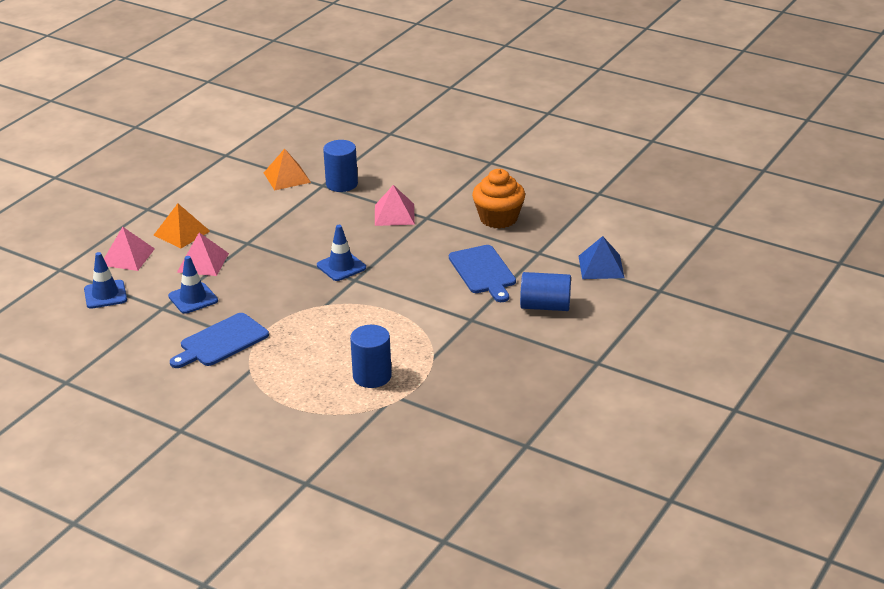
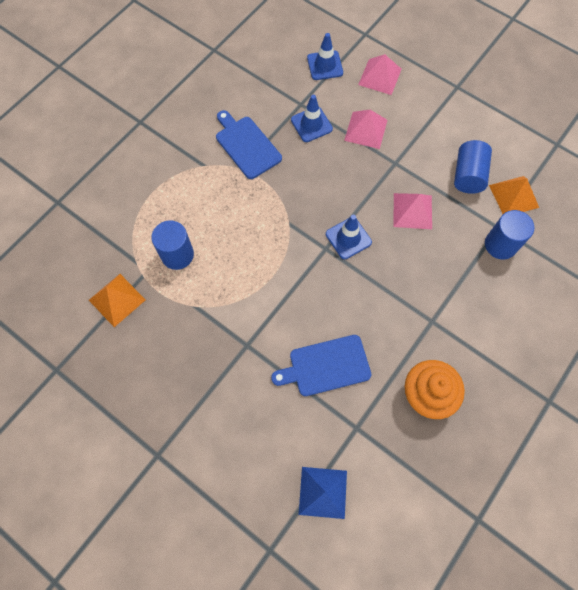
camera: 95 degrees right, 35 degrees up
orange pyramid [154,204,210,249] -> orange pyramid moved to [89,274,145,327]
pink pyramid [375,185,415,226] -> pink pyramid moved to [394,193,432,229]
blue cylinder [520,272,571,311] -> blue cylinder moved to [454,140,492,194]

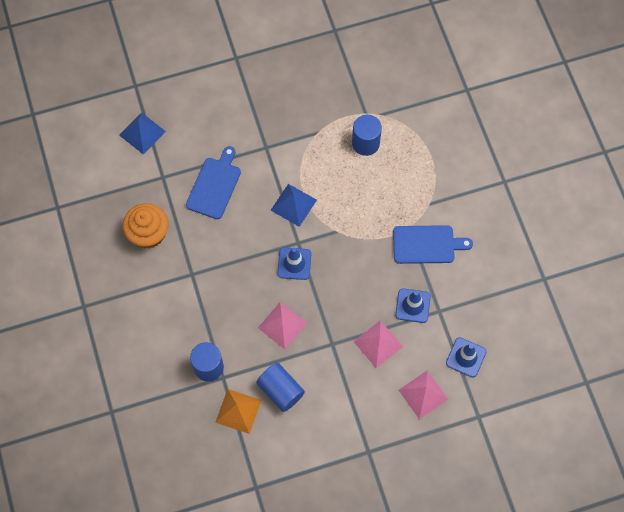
camera: 125 degrees right, 0 degrees up
orange pyramid [89,274,145,327] -> none
none -> blue pyramid [271,184,317,227]

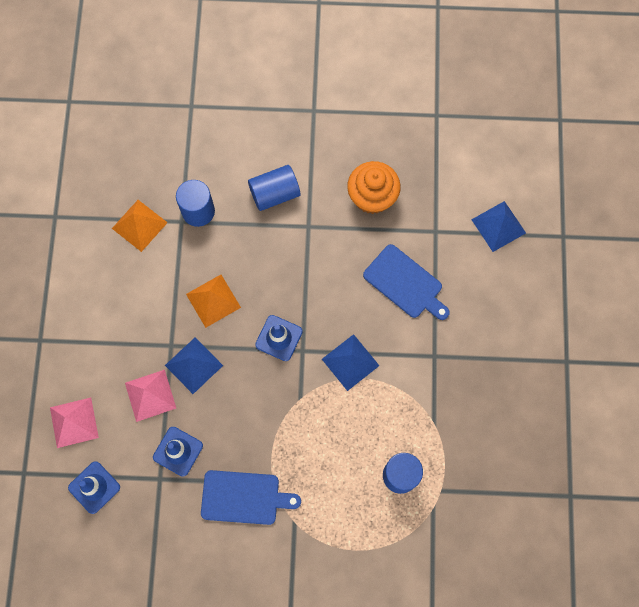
camera: 110 degrees right, 5 degrees up
blue cylinder [256,363,305,412] -> blue cylinder moved to [248,165,300,211]
pink pyramid [258,302,307,349] -> orange pyramid [186,275,241,328]
blue cutting board [393,225,473,264] -> blue cutting board turned 105 degrees counterclockwise [201,470,301,525]
none -> blue pyramid [165,337,223,394]

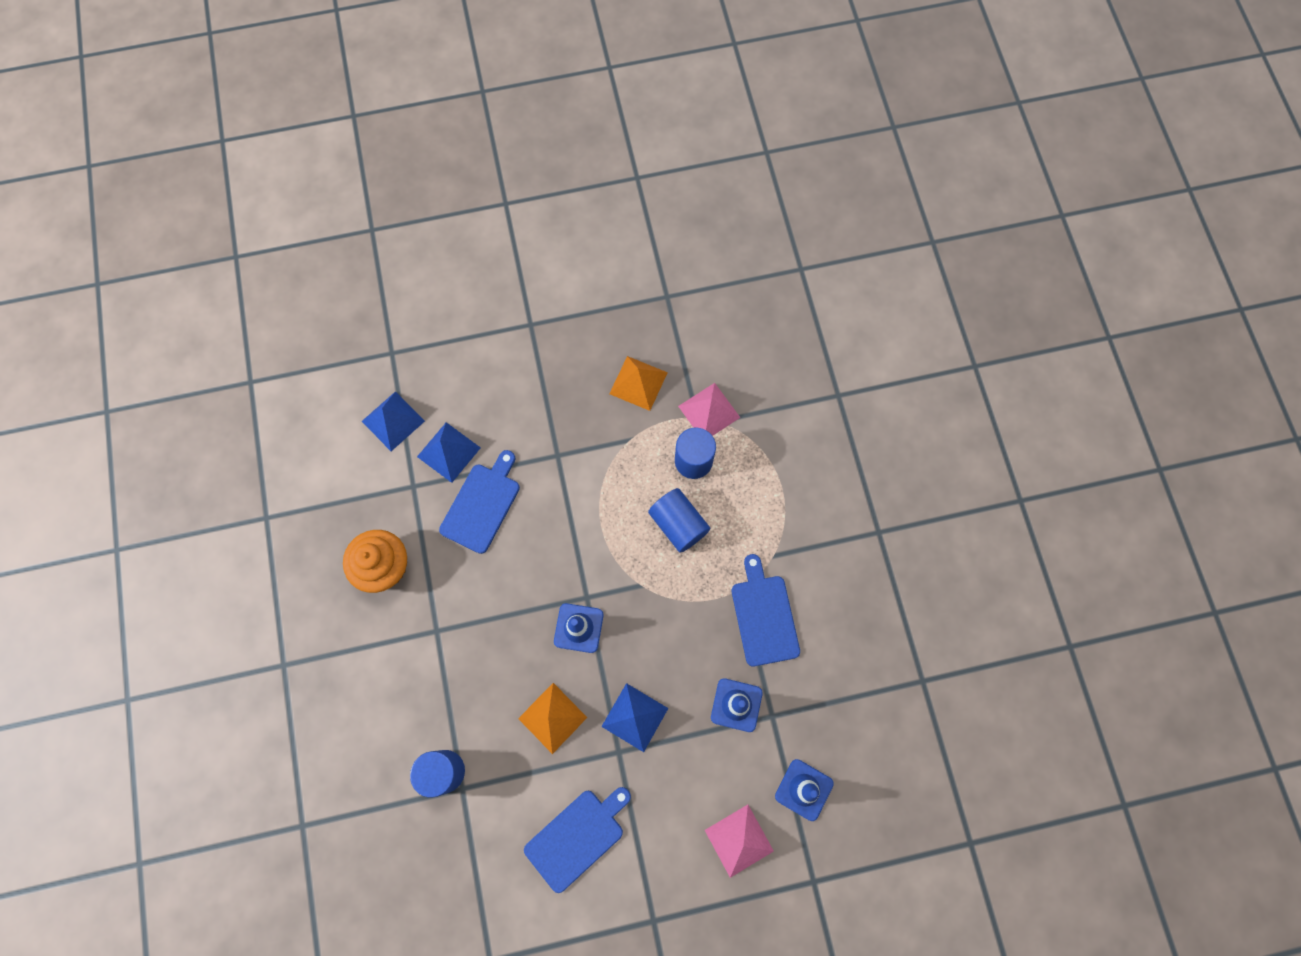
camera: 105 degrees left, 0 degrees up
orange pyramid [112,200,168,252] -> orange pyramid moved to [609,356,668,411]
pink pyramid [125,370,176,422] -> pink pyramid moved to [678,383,740,436]
blue cylinder [248,165,300,211] -> blue cylinder moved to [648,488,711,553]
blue pyramid [322,334,379,391] -> blue pyramid moved to [417,422,481,483]
none -> blue cutting board [524,787,631,893]

